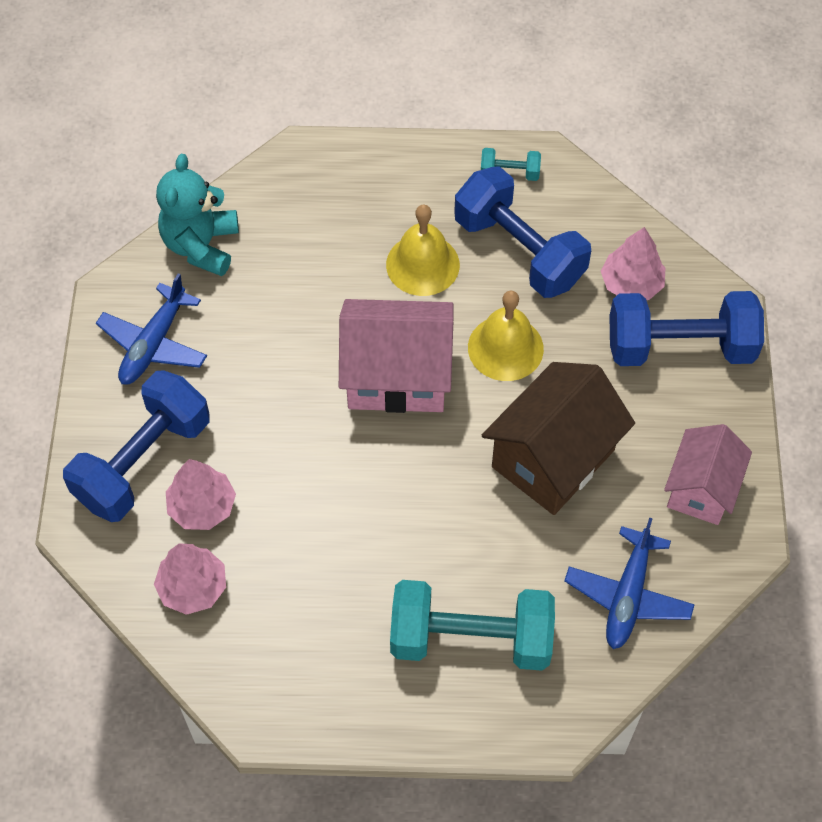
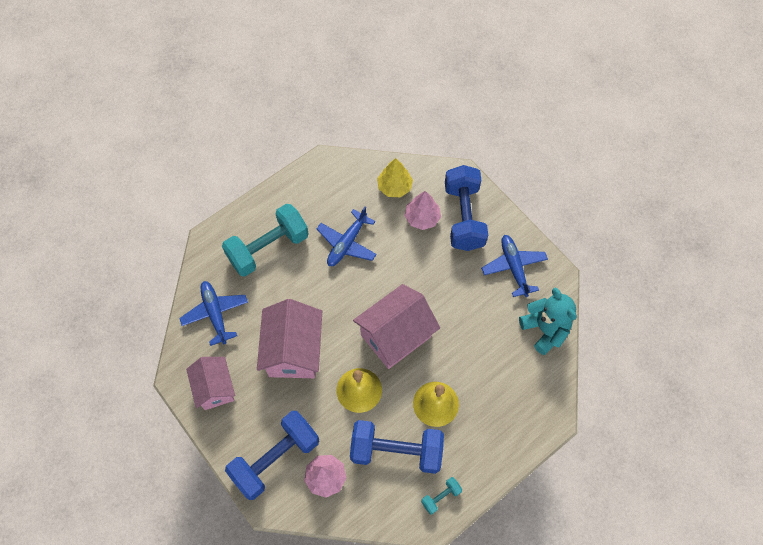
camera: 140 degrees right, 5 degrees up
pink tree [154,544,226,615] -> yellow tree [377,158,413,197]
brown house [482,362,635,515] -> pink house [257,299,322,378]
none -> blue plane [317,206,377,266]

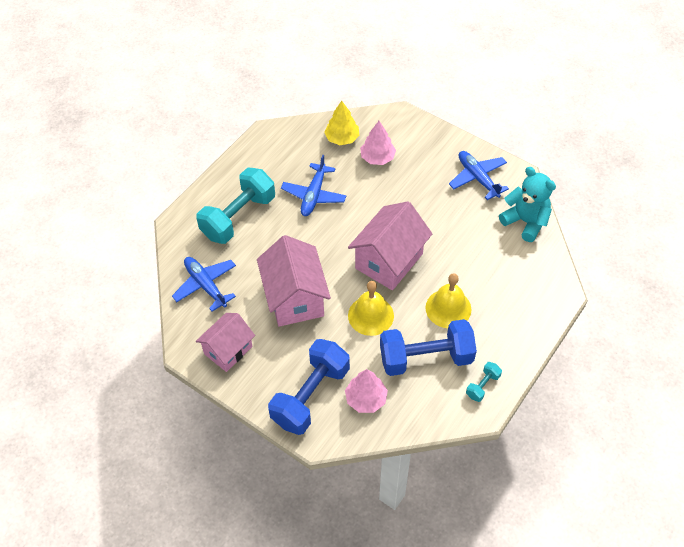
camera: 15 degrees left, 10 degrees down
pink house [186,357,235,410] -> pink house turned 75 degrees clockwise [196,313,255,372]
blue dumbbell [445,165,488,251] -> none

